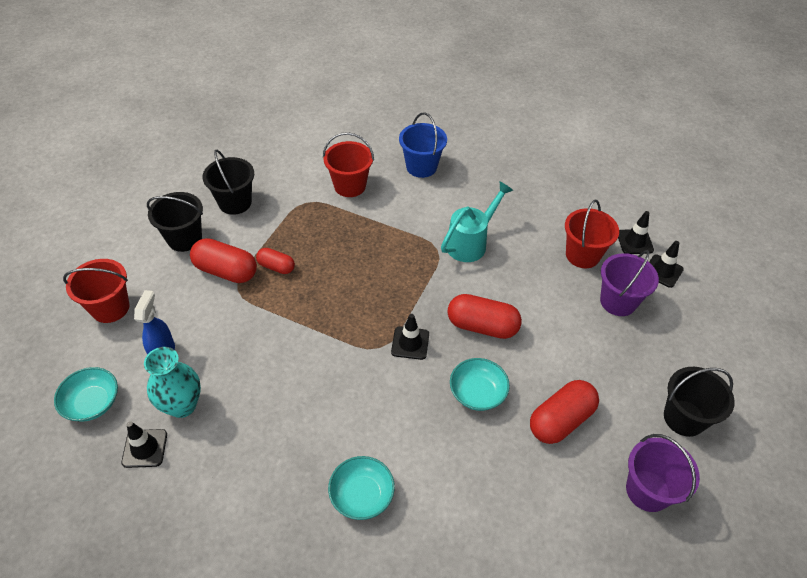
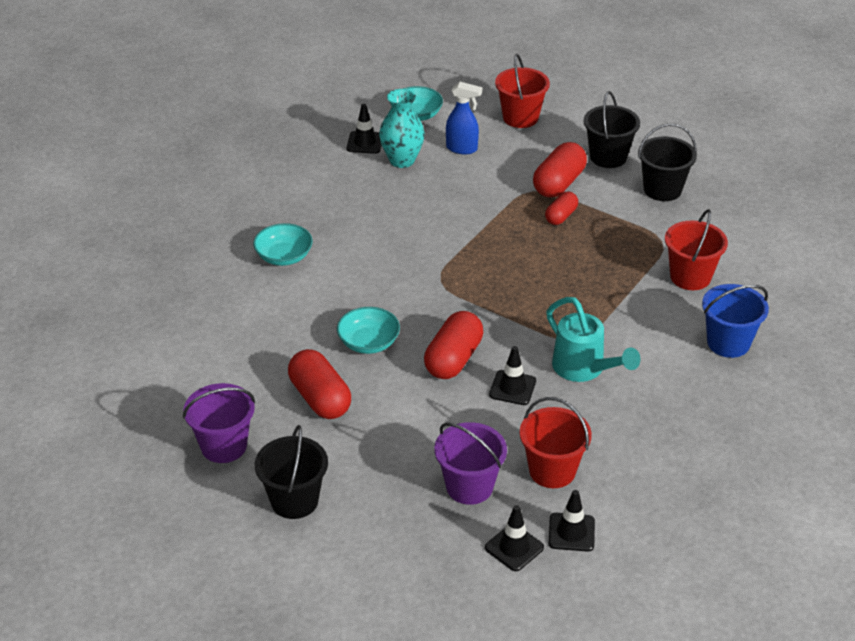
camera: 100 degrees right, 10 degrees down
black traffic cone [391,314,429,360] -> black traffic cone moved to [489,346,536,405]

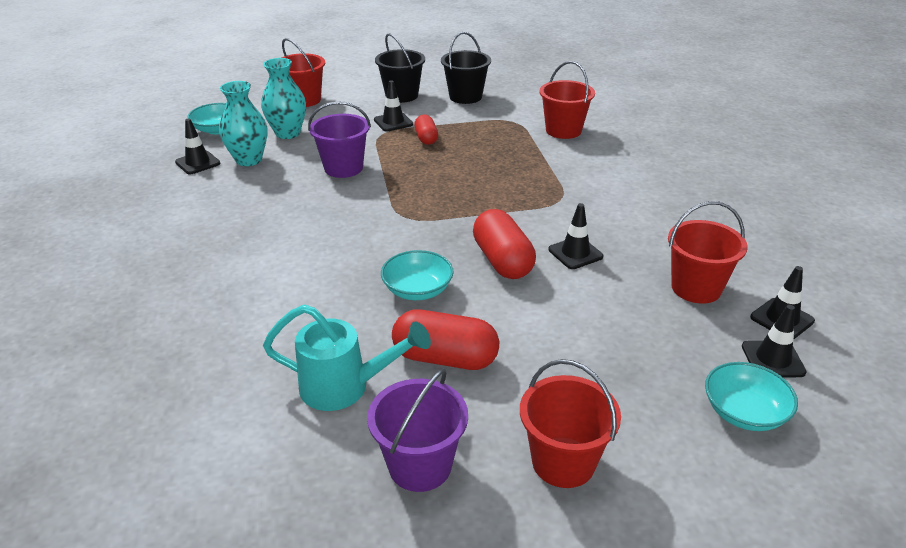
camera: 45 degrees left, 5 degrees down
turquoise bowl [253,223,313,266] -> turquoise bowl moved to [705,362,798,431]
black bucket [255,425,328,519] -> red bucket [520,359,621,488]
purple bucket [434,422,507,505] -> purple bucket moved to [308,101,371,178]
blue spray bottle [446,82,482,154] -> turquoise vase [261,58,306,139]
red capsule [533,142,587,197] -> black traffic cone [374,80,413,131]
turquoise watering can [546,297,641,382] -> turquoise watering can moved to [263,304,431,411]
blue bucket [702,284,769,358] -> none

